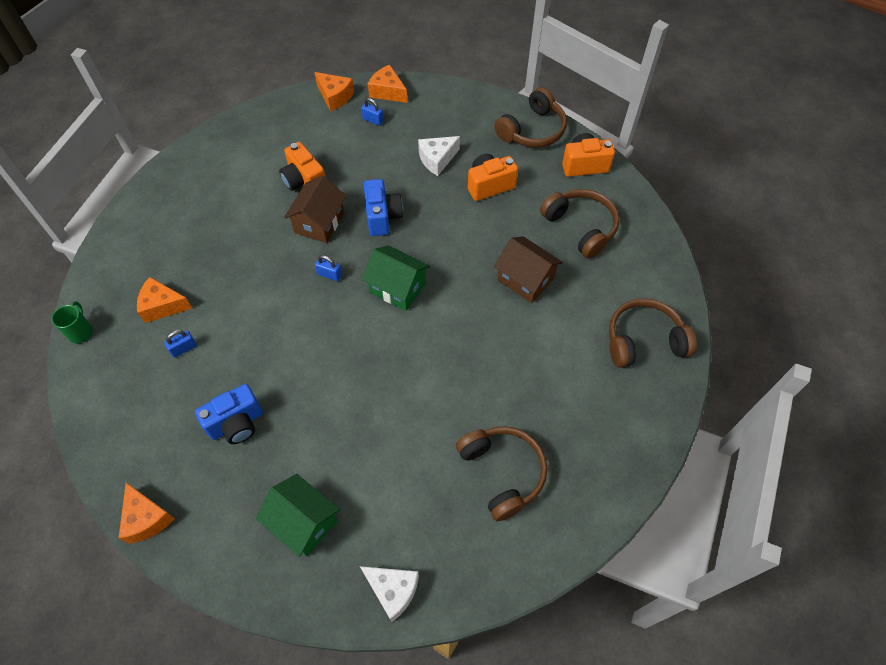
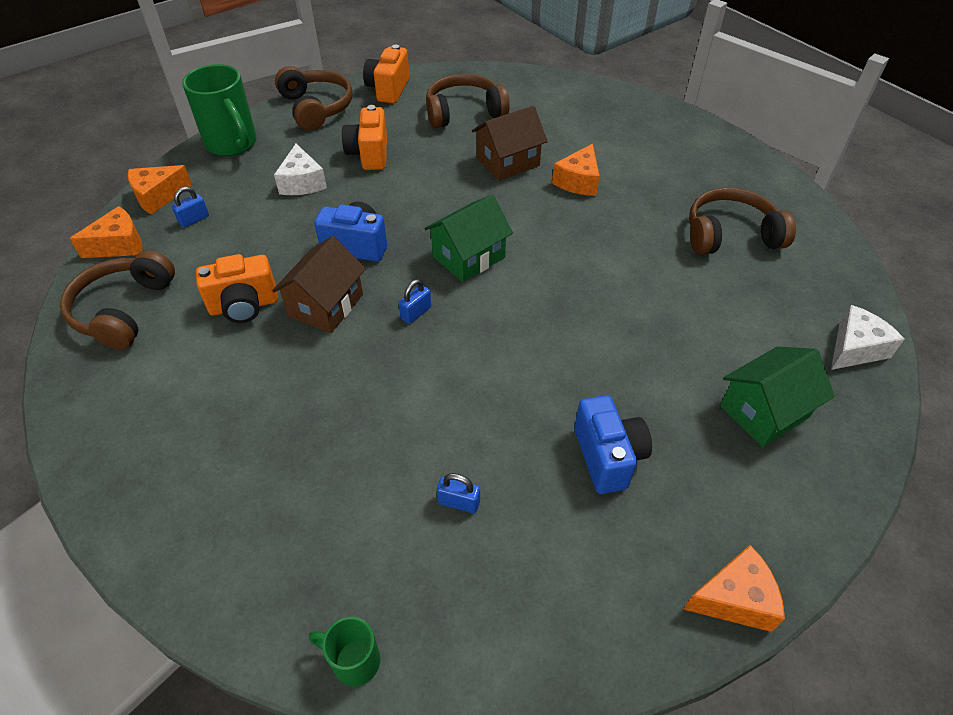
camera: 70 degrees left, 10 degrees down
orange cheese [137,277,193,323] -> orange cheese moved to [552,144,600,196]
blue padlock [165,330,197,358] -> blue padlock turned 60 degrees counterclockwise [437,473,480,513]
brown house [284,175,346,243] -> brown house turned 75 degrees clockwise [272,236,366,333]
brown headphones [609,299,697,368] -> brown headphones moved to [60,250,175,350]
none -> green mug [182,64,257,156]

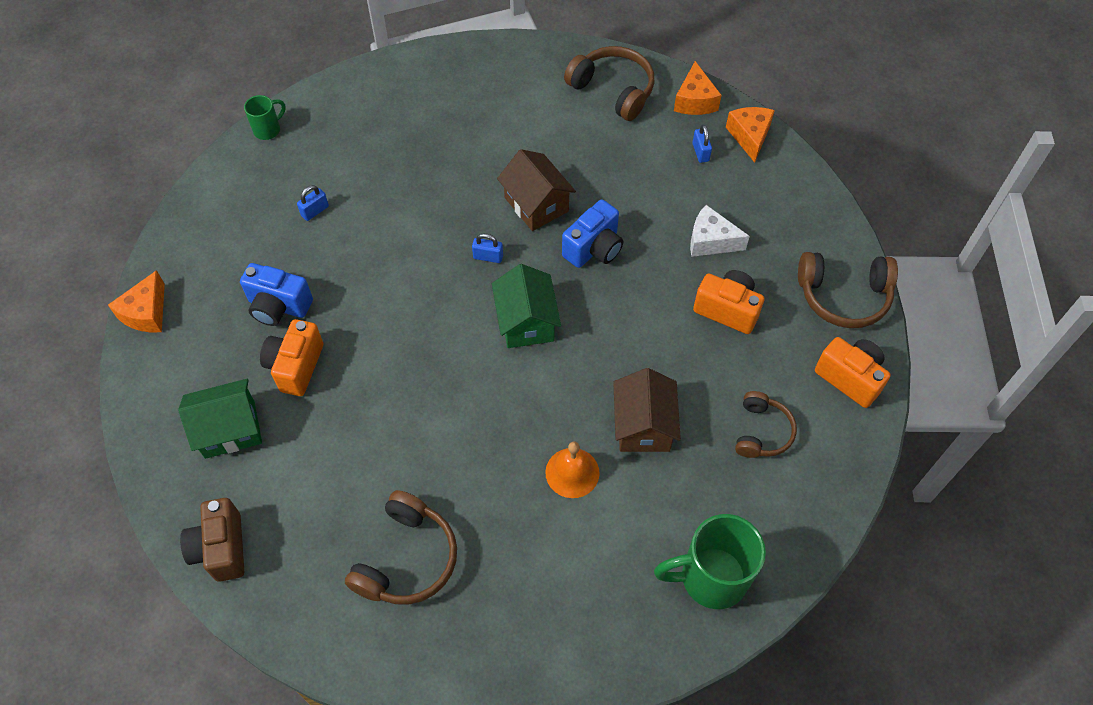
camera: 120 degrees right, 10 degrees up
green mug [182,64,257,156] -> green mug moved to [654,514,766,609]
orange camera [196,254,278,323] -> orange camera moved to [260,319,323,396]
blue padlock [399,279,431,324] -> blue padlock turned 60 degrees counterclockwise [472,233,503,263]
brown headphones [426,74,510,128] -> brown headphones [735,391,797,458], size x0.65
orange cheese [552,144,600,196] -> orange bell [545,442,600,498]
green house [720,347,835,447] -> green house turned 75 degrees clockwise [178,379,262,459]
white cheese [831,305,905,370] -> brown camera [180,498,244,582]

